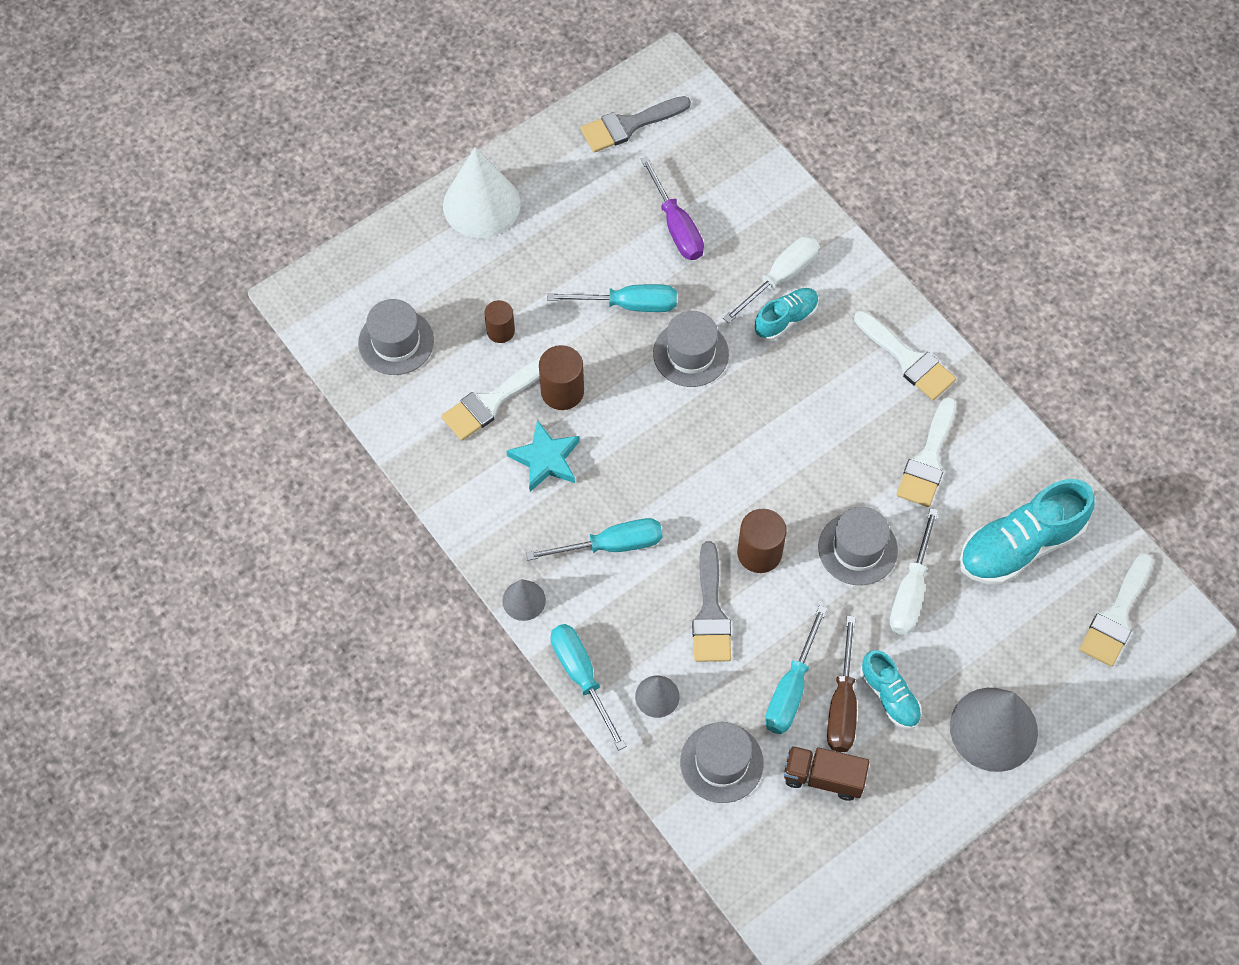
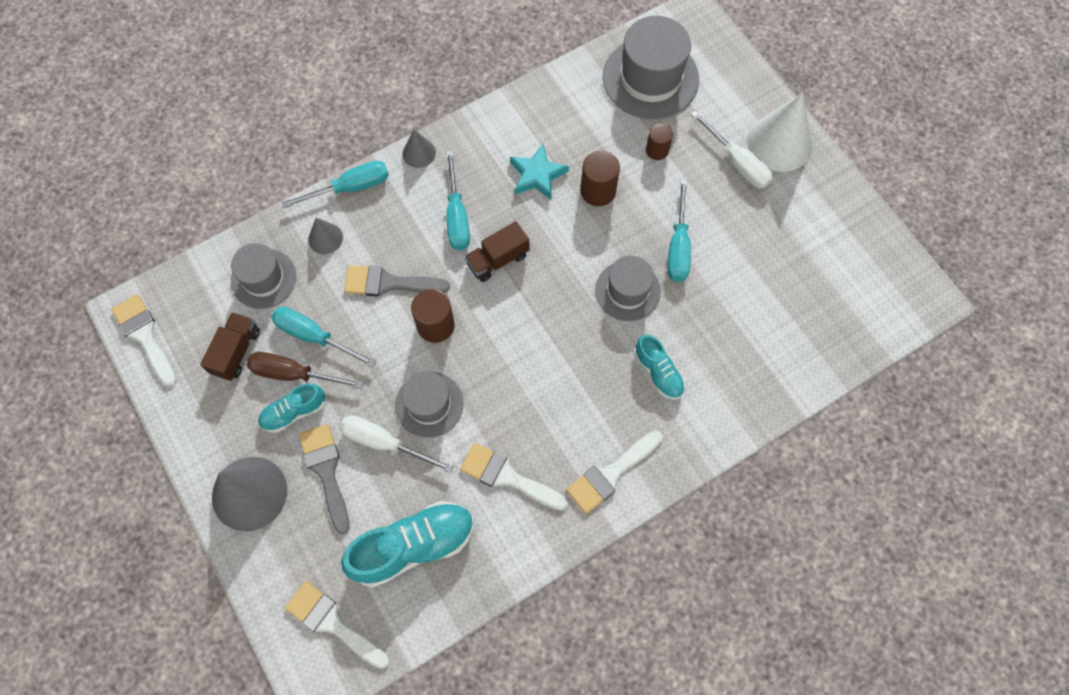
camera: 95 degrees right, 5 degrees up
grey hat [358,299,434,375] -> grey hat [603,16,699,119], size x1.61
white brush [441,358,540,441] -> white brush moved to [111,294,177,387]
grey brush [580,96,691,153] -> grey brush moved to [299,424,350,535]
purple screwdriver [641,156,704,260] -> none
white screwdriver [723,236,819,323] -> white screwdriver moved to [691,110,773,188]
turquoise shoe [959,479,1095,585] -> turquoise shoe turned 90 degrees clockwise [341,501,474,588]
none -> brown truck [465,221,529,282]

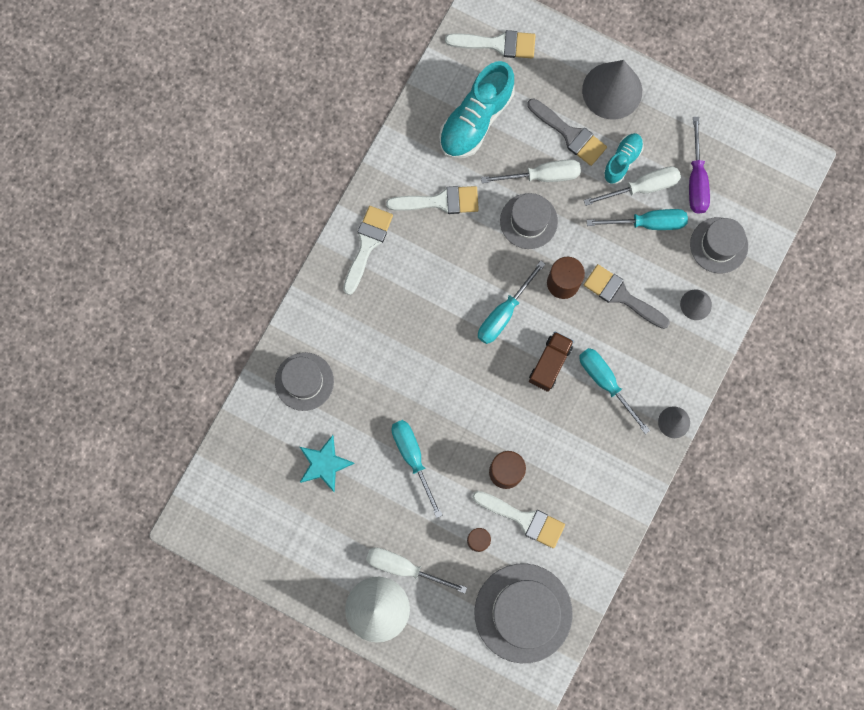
camera: 150 degrees right, 10 degrees up
white brush [111,294,177,387] -> white brush moved to [472,491,565,548]
brown truck [200,312,260,381] -> purple screwdriver [689,117,710,214]
brown screwdriver [247,352,364,389] -> white screwdriver [584,166,681,206]
turquoise screwdriver [281,161,389,208] -> turquoise screwdriver moved to [478,260,545,344]
grey brush [344,265,450,297] -> grey brush turned 120 degrees counterclockwise [584,264,670,329]
turquoise star [510,144,569,200] -> turquoise star moved to [300,435,355,493]
grey hat [595,256,661,321] -> grey hat moved to [275,352,334,411]
turquoise shoe [634,335,685,400] -> none

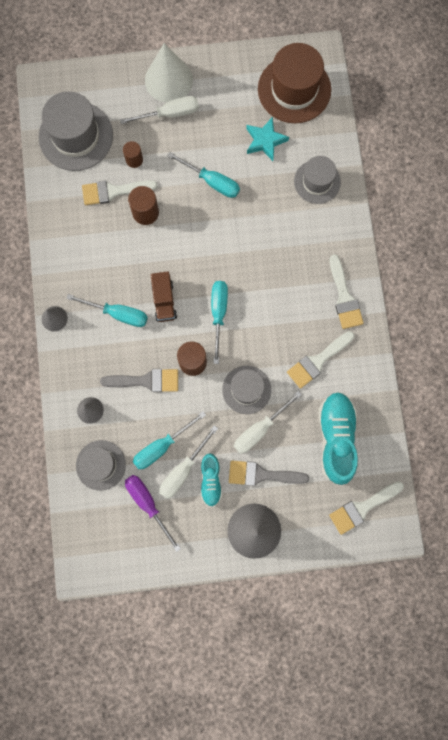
camera: 145 degrees right, 0 degrees up
none -> brown hat [258,43,331,123]

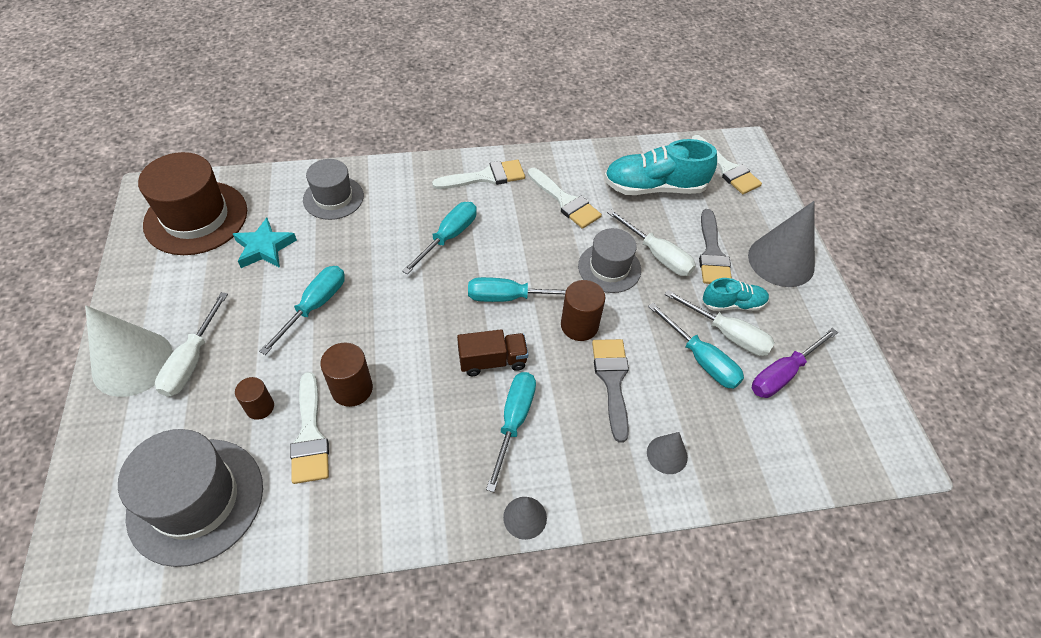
camera: 95 degrees left, 25 degrees down
grey hat [76,440,126,491] -> none
white screwdriver [120,96,199,124] -> white screwdriver turned 150 degrees counterclockwise [155,292,228,397]
none -> turquoise screwdriver [402,202,477,274]

